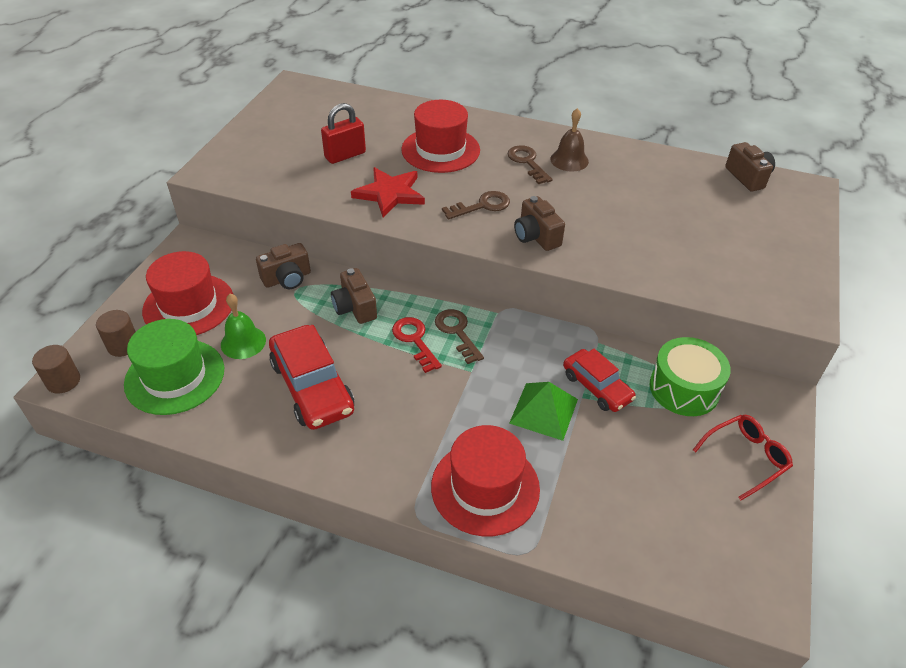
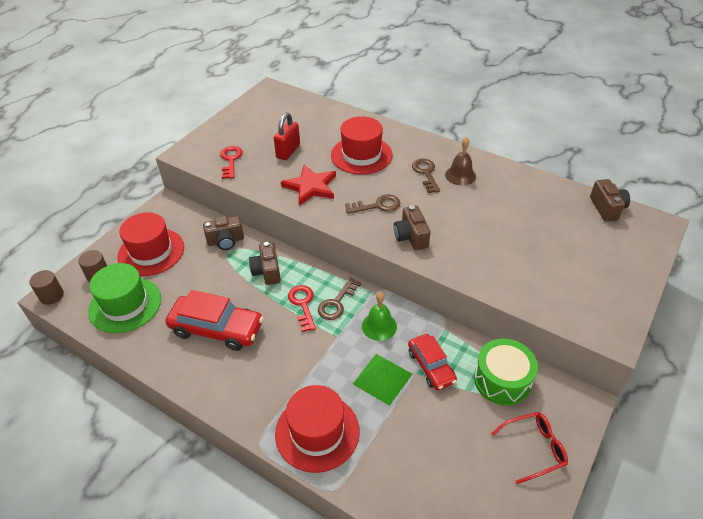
camera: 15 degrees right, 0 degrees up
green bell [221,294,266,359] -> green bell moved to [362,292,397,341]
red car [269,325,354,430] -> red car turned 60 degrees counterclockwise [165,290,264,351]
red padlock [321,103,366,164] -> red padlock turned 45 degrees counterclockwise [274,113,300,160]
brown key [435,309,484,364] -> brown key turned 135 degrees counterclockwise [318,278,361,320]
none -> red key [220,146,243,179]

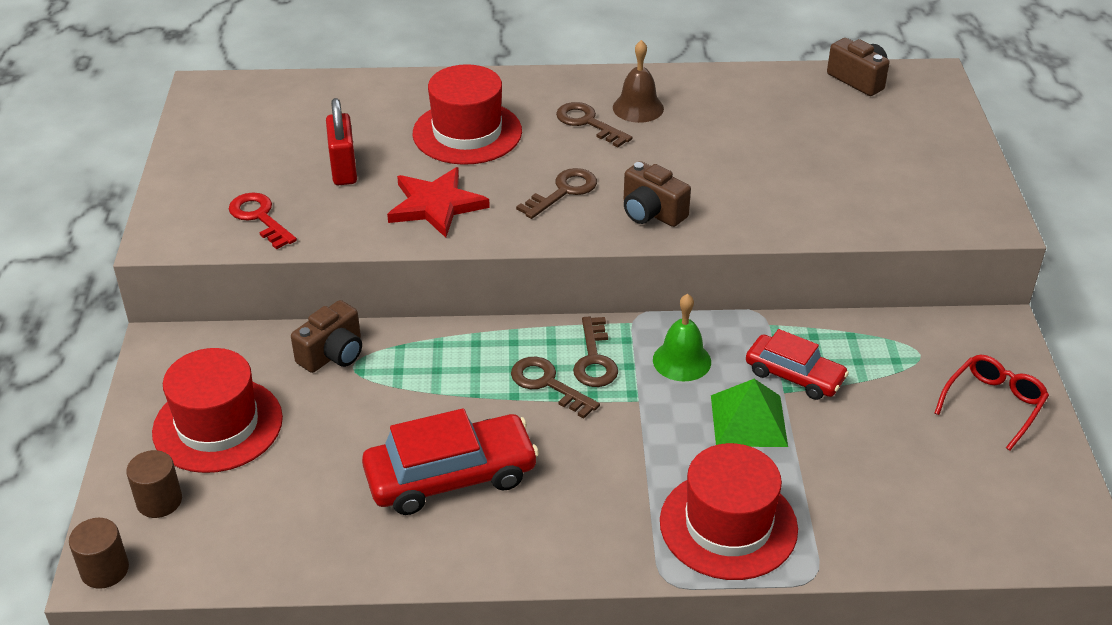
camera: 35 degrees left, 5 degrees down
green hat [88,263,161,333] -> none
brown camera [249,242,281,285] -> none
red key [288,285,316,332] -> brown key [511,357,600,419]
green drum [474,339,538,405] -> none

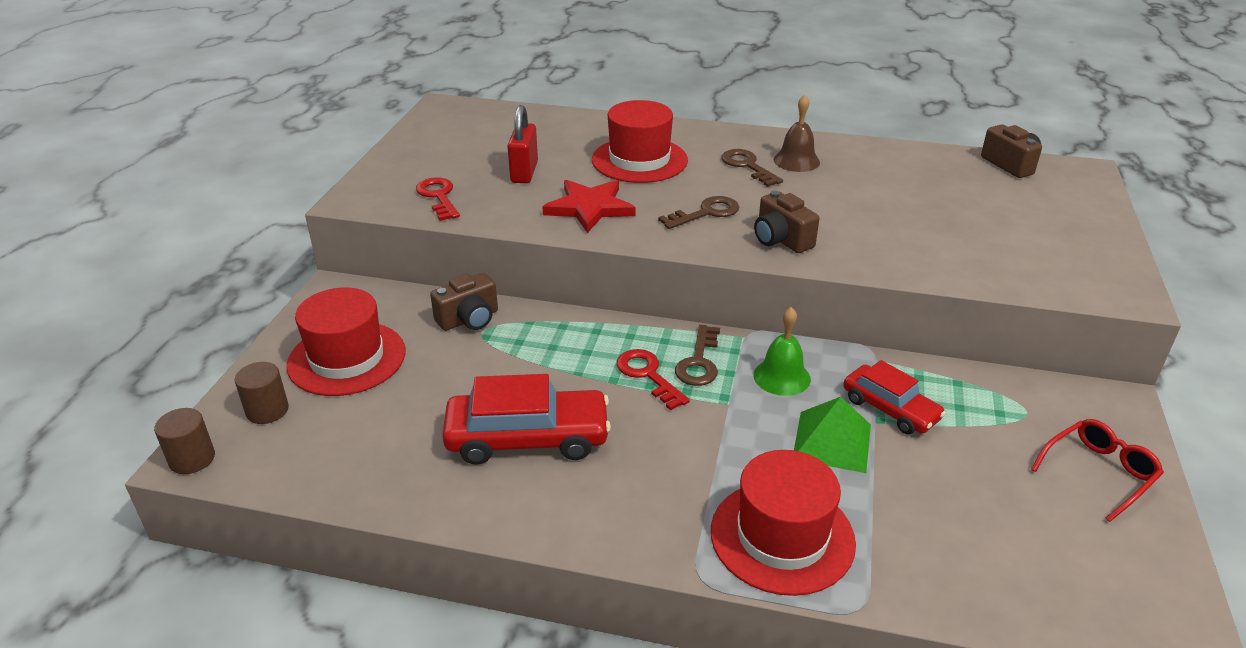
camera: 15 degrees right, 5 degrees down
brown key [511,357,600,419] -> red key [617,349,690,410]

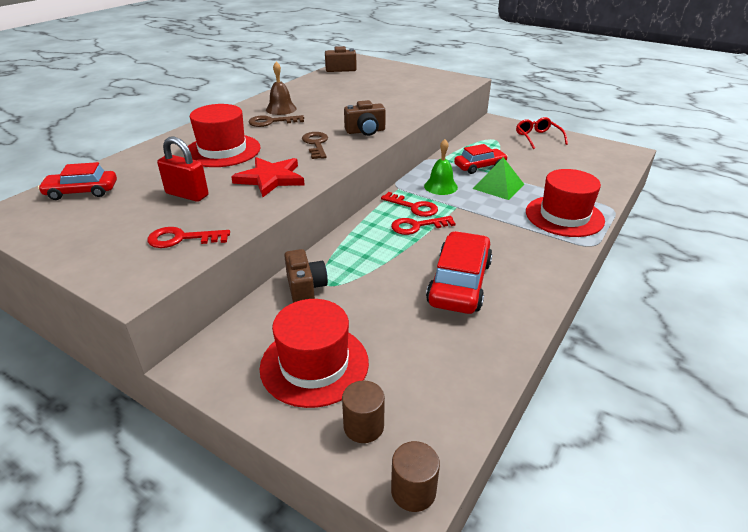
camera: 70 degrees left, 0 degrees up
brown key [675,325,720,386] -> red key [381,192,438,217]
none -> red car [38,162,117,200]

